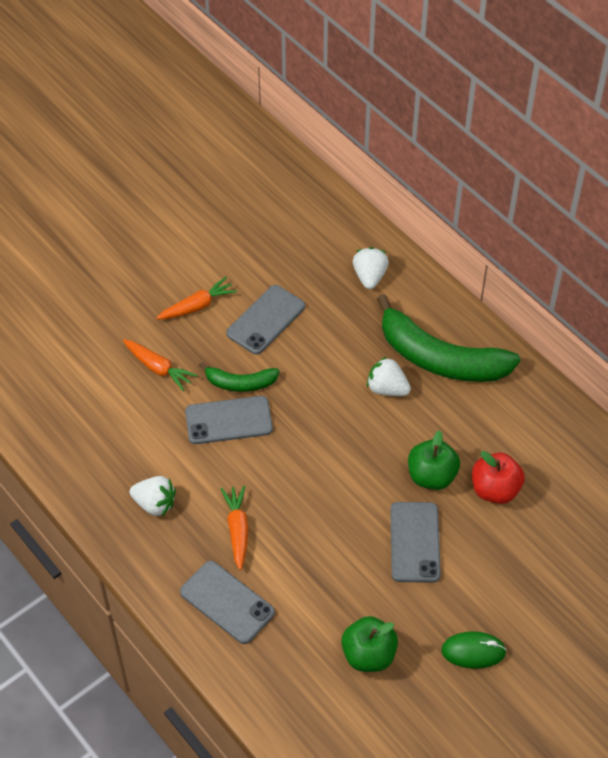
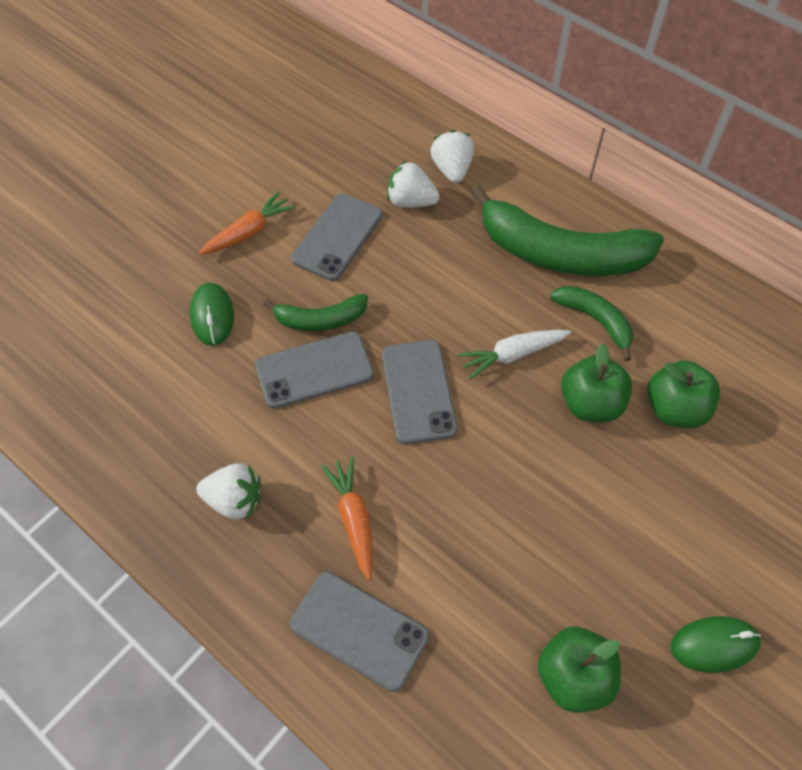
camera: 10 degrees left, 5 degrees up
orange carrot [123,339,198,391] -> green mouse [190,283,234,346]
white strawberry [367,357,411,396] -> white strawberry moved to [387,161,440,208]
grey phone [390,502,441,583] -> grey phone moved to [382,340,458,444]
red apple [472,451,525,504] -> green apple [647,361,720,428]
none -> white carrot [458,330,571,379]
none -> green banana [550,286,633,361]

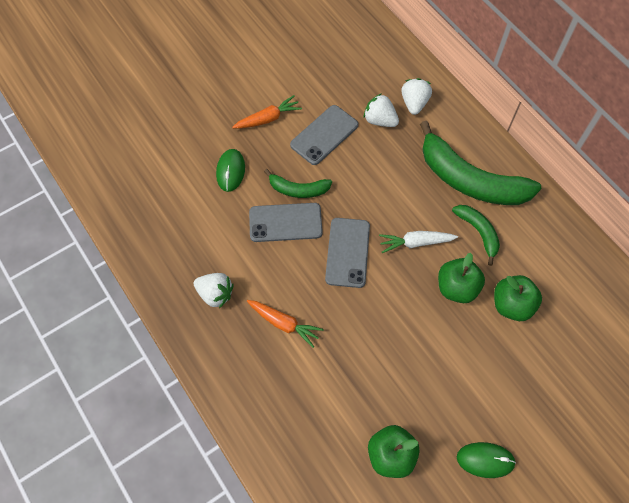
camera: 15 degrees right, 5 degrees up
grey phone [290,572,429,692] -> none
orange carrot [321,456,373,580] -> orange carrot turned 120 degrees clockwise [247,300,324,348]

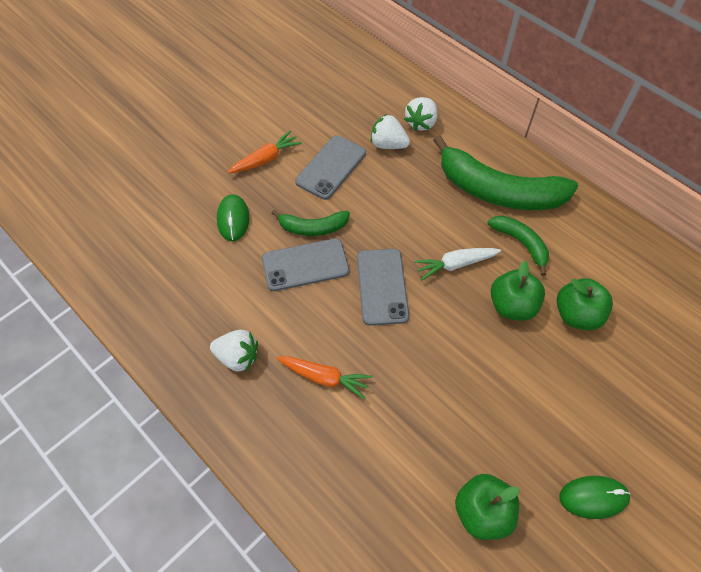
camera: 10 degrees left, 5 degrees down
white strawberry [401,78,432,115] -> white strawberry turned 150 degrees counterclockwise [404,97,438,131]

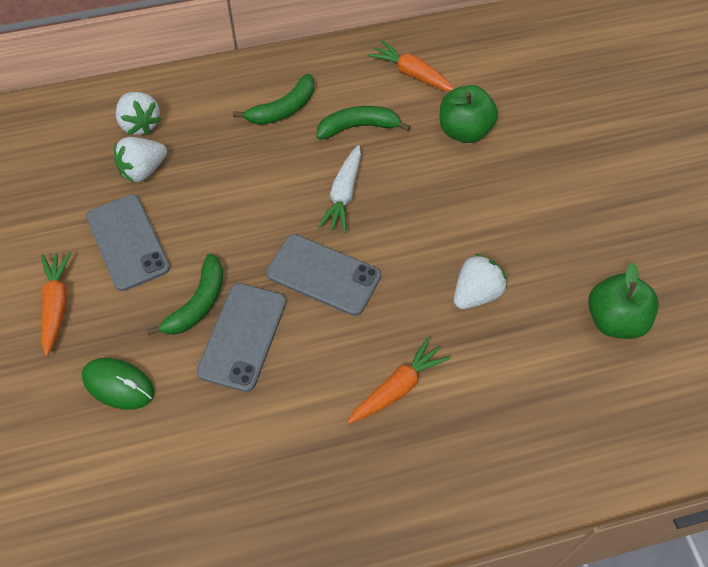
camera: 60 degrees left, 0 degrees up
white strawberry [210,330,258,372] -> white strawberry moved to [454,253,507,309]
green banana [433,135,578,210] -> green banana [233,74,314,125], size x0.51
green apple [491,261,545,321] -> none
green mouse [560,476,630,519] -> none
none -> orange carrot [368,40,455,92]

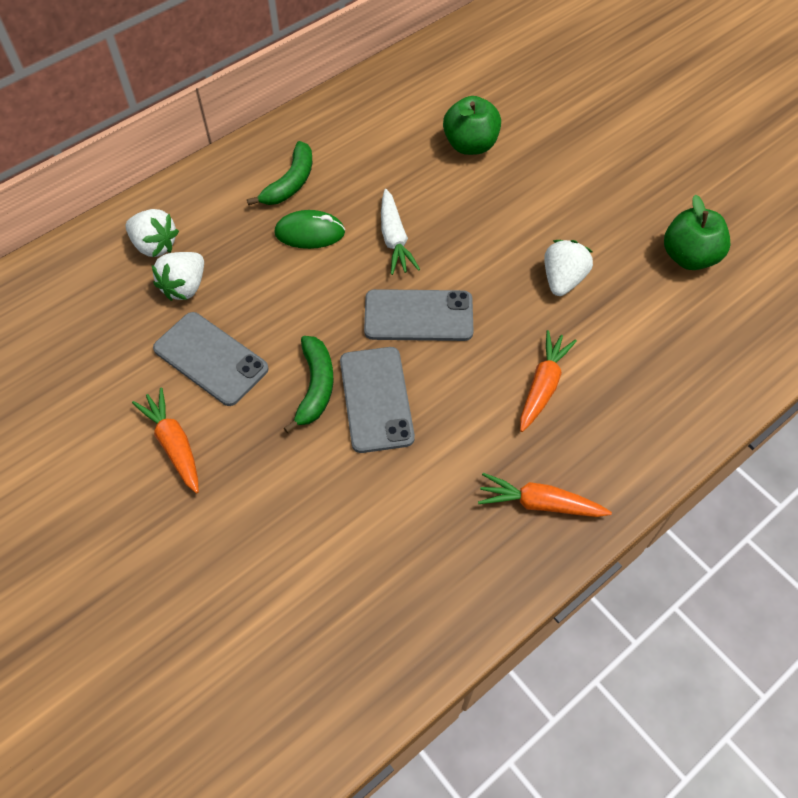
camera: 25 degrees left, 0 degrees up
green mouse [82,358,154,410] -> green mouse moved to [274,210,345,249]
green banana [317,106,411,140] -> none
orange carrot [368,40,455,92] -> orange carrot moved to [478,473,612,517]

